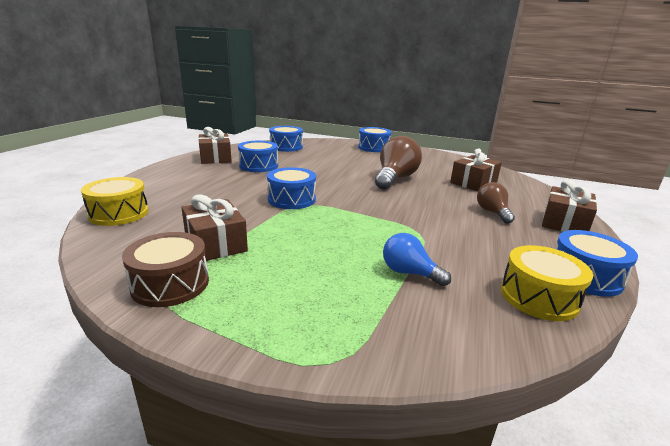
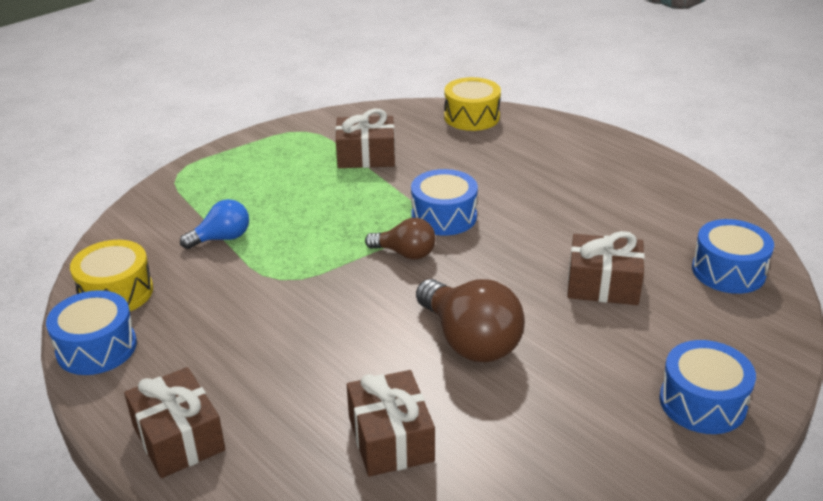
camera: 120 degrees right, 10 degrees up
brown drum [122,232,209,307] -> none
brown gift [198,127,232,164] -> brown gift moved to [567,231,645,305]
blue drum [238,141,278,172] -> none
brown light bulb [477,182,515,224] -> brown light bulb moved to [365,218,436,260]

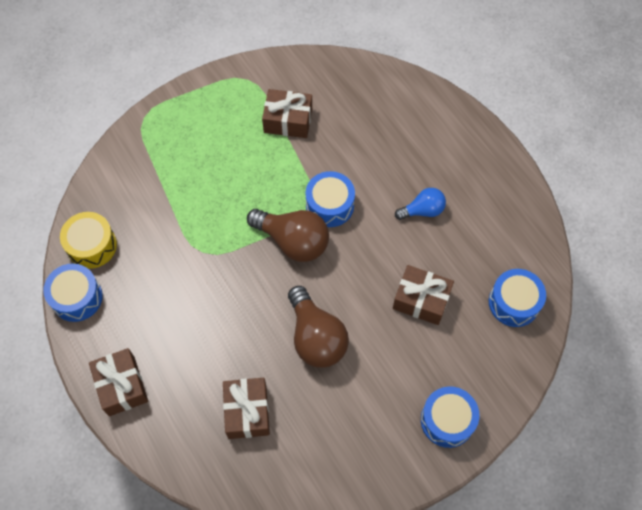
camera: 10 degrees right, 30 degrees up
blue light bulb [180,199,249,249] -> blue light bulb moved to [395,188,446,220]
brown light bulb [365,218,436,260] -> brown light bulb [247,209,329,262], size x1.71
yellow drum [444,77,501,131] -> none

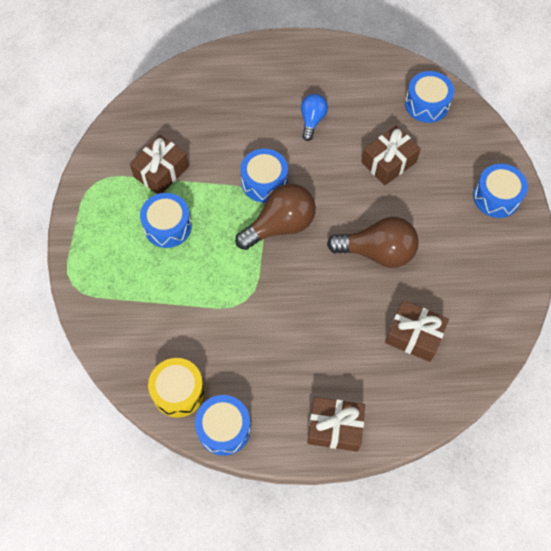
camera: 60 degrees left, 0 degrees up
none -> blue drum [140,193,192,248]

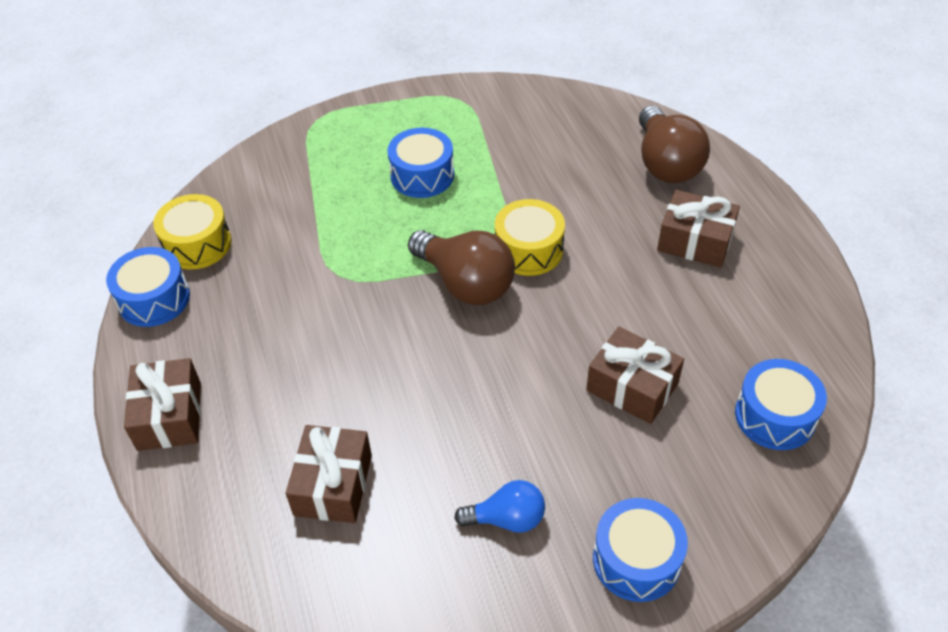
camera: 75 degrees right, 15 degrees down
brown gift [130,135,189,194] -> brown gift moved to [657,190,740,268]
blue drum [240,149,288,203] -> yellow drum [495,199,565,276]
blue light bulb [301,94,328,141] -> blue light bulb moved to [454,480,545,533]
brown light bulb [327,217,419,268] -> brown light bulb moved to [639,106,710,183]

